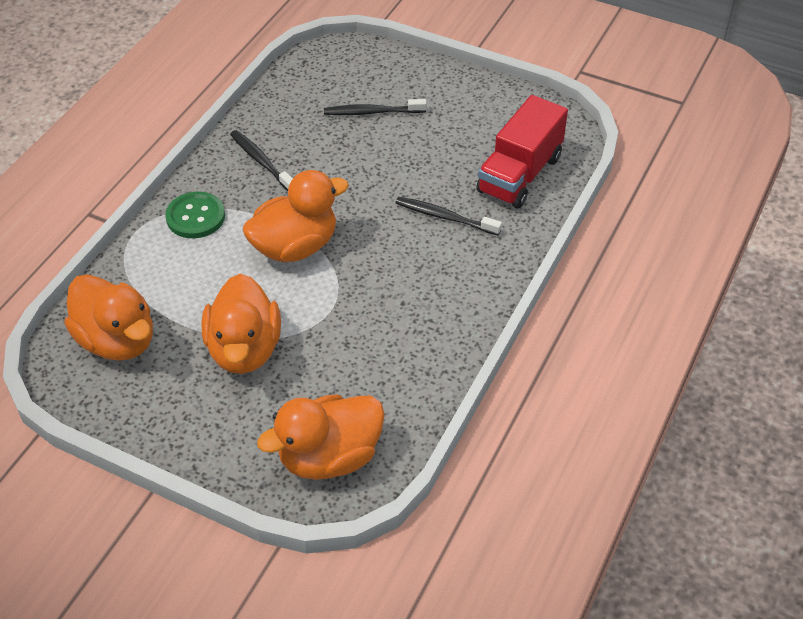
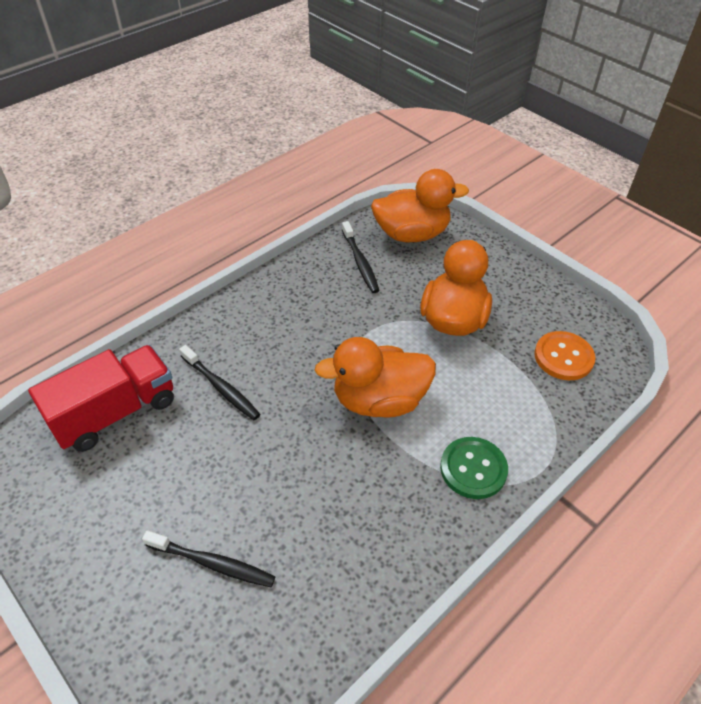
camera: 160 degrees left, 0 degrees up
orange duck [64,274,153,361] -> orange button [534,331,596,380]
black toothbrush [230,130,293,191] -> black toothbrush moved to [342,221,380,293]

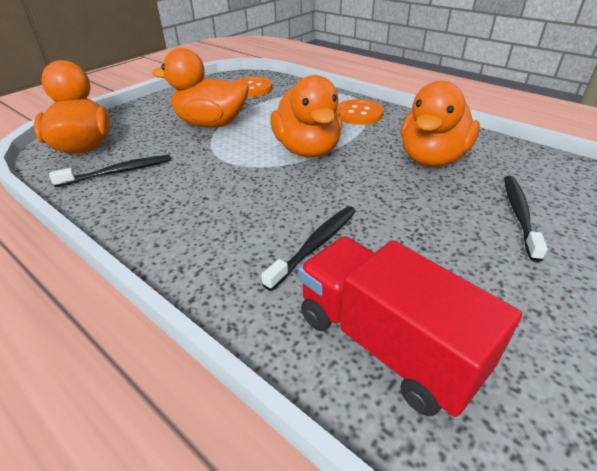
camera: 95 degrees left, 10 degrees down
green button [440,437,508,499] -> orange button [337,99,384,125]
none -> orange duck [401,81,480,167]

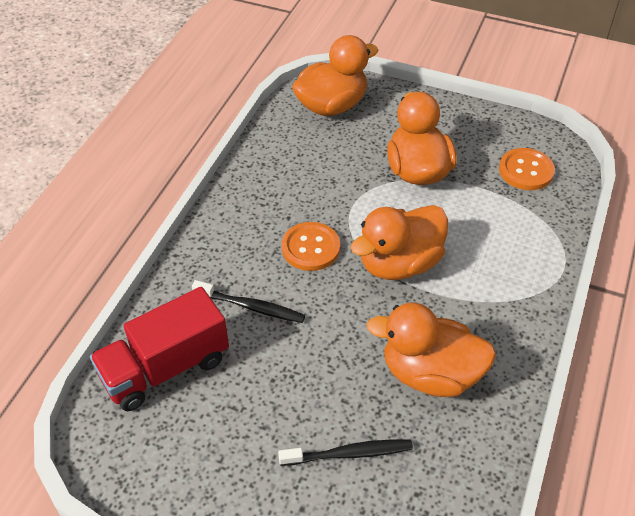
camera: 70 degrees right, 10 degrees up
black toothbrush [49,155,171,187] -> none
red truck [299,236,522,417] -> red truck turned 150 degrees counterclockwise [90,287,229,411]
orange button [337,99,384,125] -> orange button moved to [282,222,340,271]

